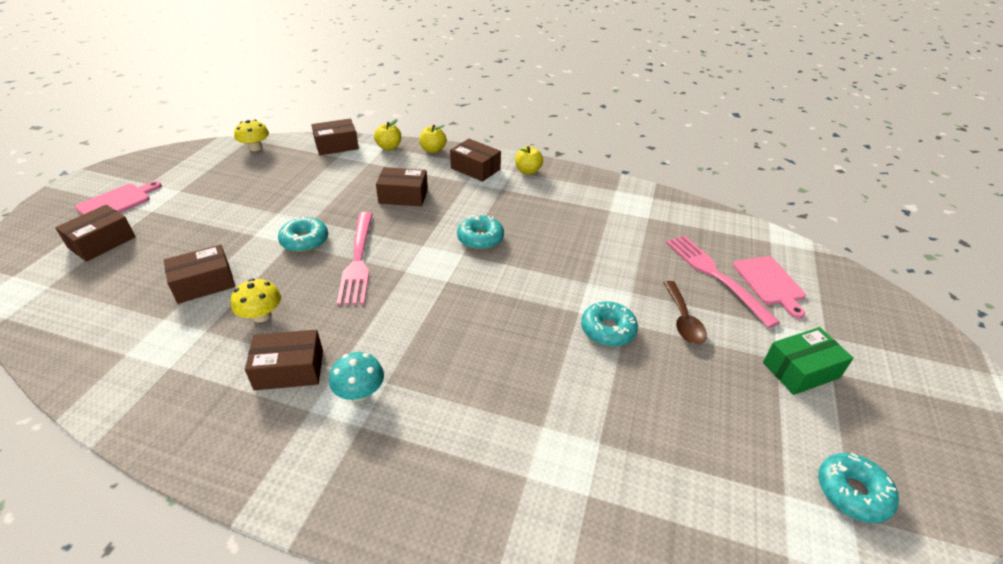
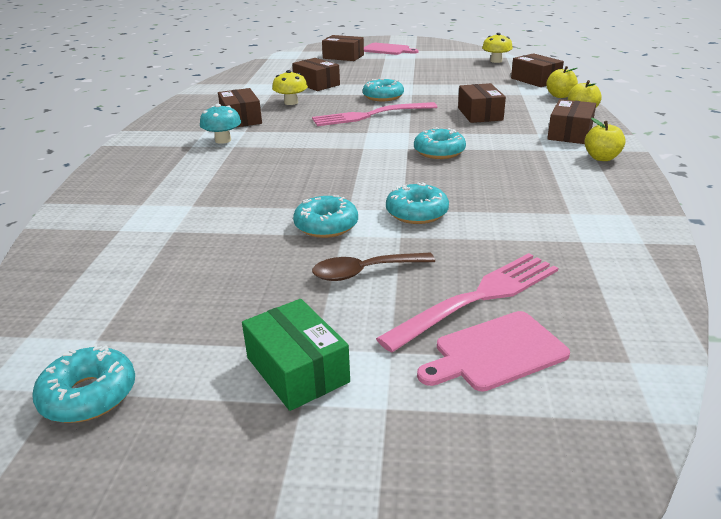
camera: 80 degrees right, 10 degrees down
none -> turquoise donut [386,182,449,224]

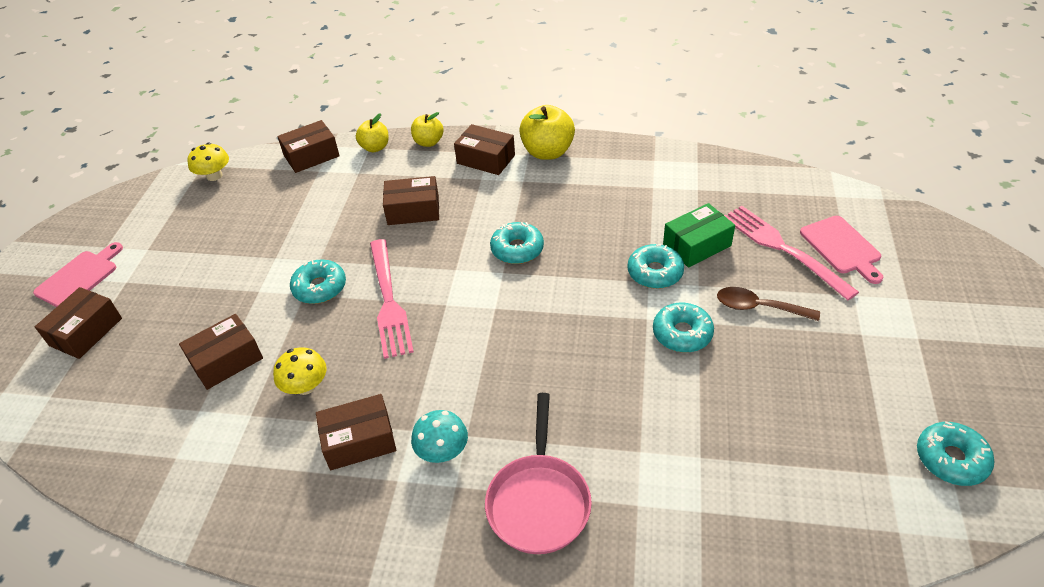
camera: 85 degrees left, 15 degrees up
green box [242,299,350,411] -> green box moved to [663,203,735,267]
brown spoon [312,253,435,281] -> brown spoon turned 120 degrees clockwise [717,287,820,321]
yellow apple [585,118,626,161] -> yellow apple [519,105,575,160], size x1.64
none -> pink pan [485,393,592,554]

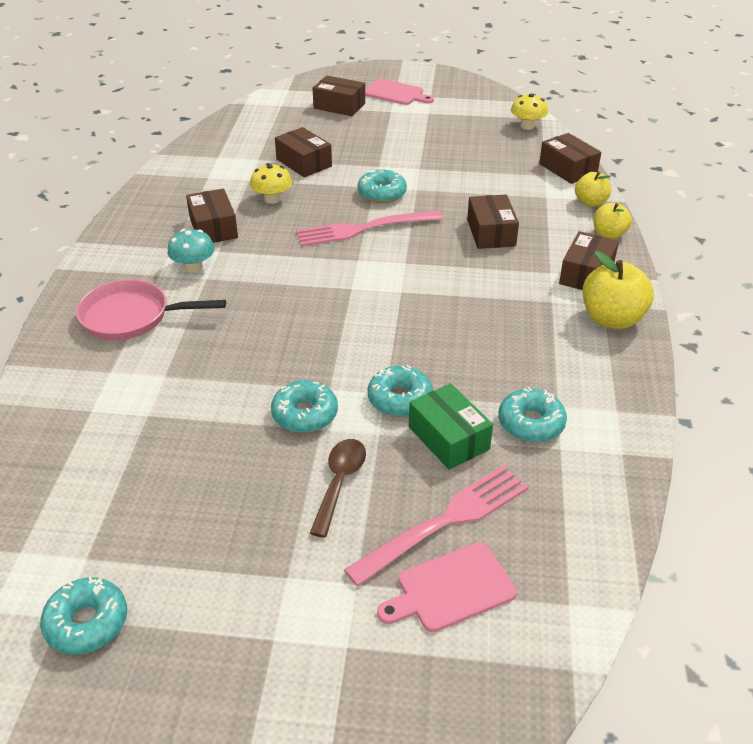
camera: 85 degrees right, 5 degrees down
turquoise donut [490,222,544,264] -> turquoise donut moved to [498,387,567,442]

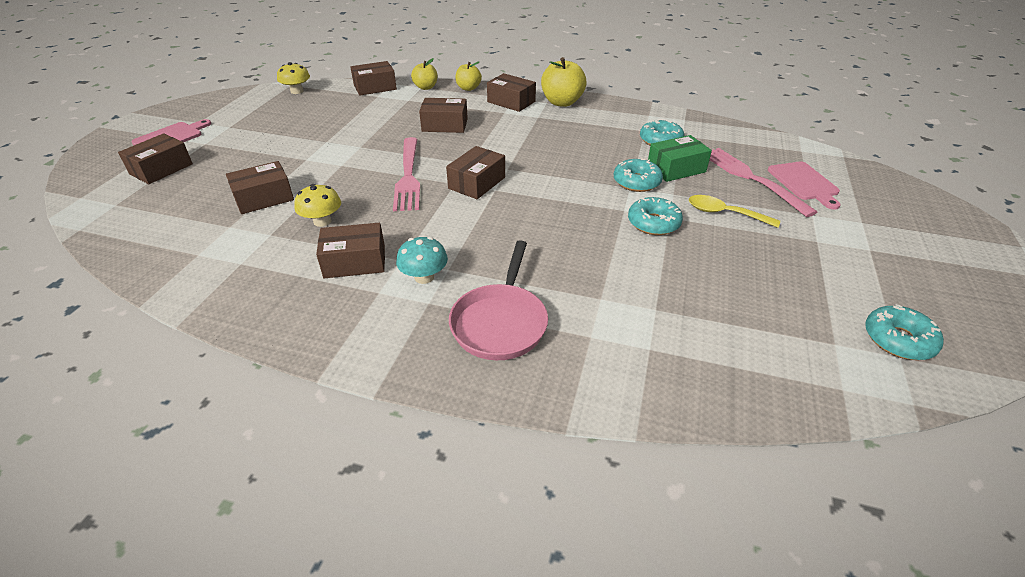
camera: 80 degrees left, 0 degrees up
brown spoon [310,439,366,538] -> yellow spoon [689,195,780,228]
turquoise donut [358,170,407,203] -> none
none -> brown box [446,146,505,199]

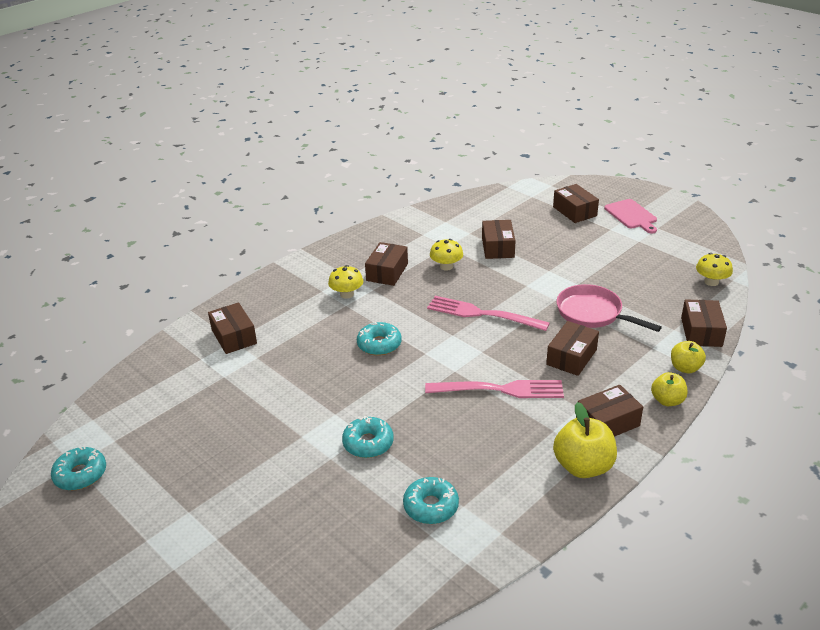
camera: 120 degrees right, 5 degrees down
turquoise mushroom [396,237,448,284] -> yellow mushroom [328,265,363,299]
brown box [446,146,505,199] -> brown box moved to [208,302,257,354]
pink pan [449,240,548,360] -> pink pan moved to [556,284,662,332]
turquoise donut [628,197,683,235] -> turquoise donut moved to [357,322,401,356]
green box [648,135,712,182] -> none
yellow spoon [689,195,780,228] -> none
pink fork [710,148,817,217] -> pink fork moved to [425,380,564,398]
pink cutting board [768,161,841,210] -> none

